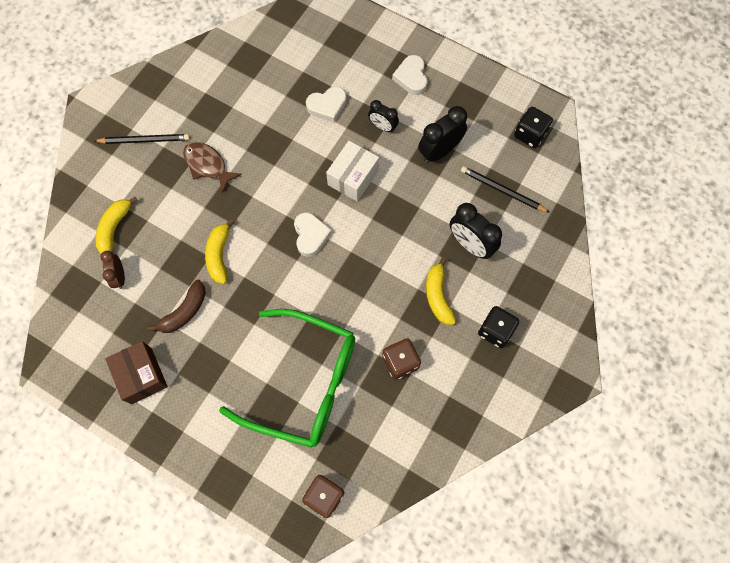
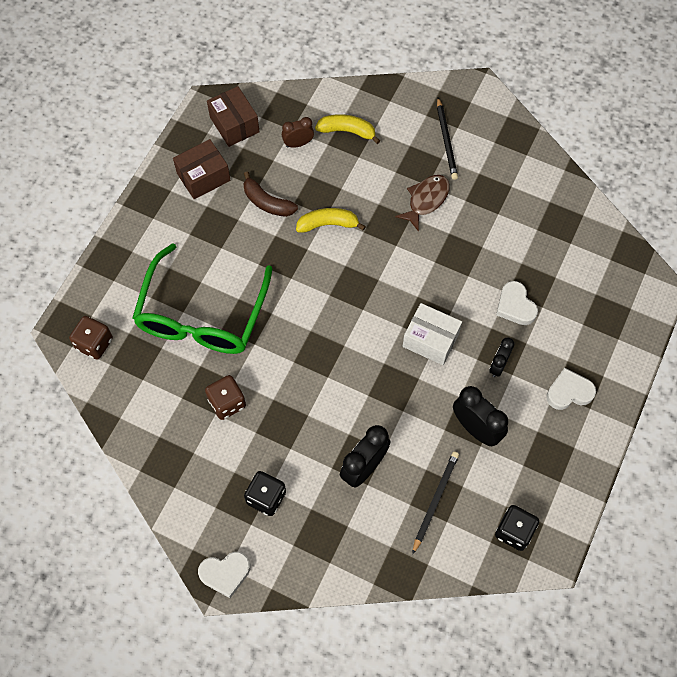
camera: 85 degrees right, 5 degrees down
white heart [294,212,332,257] -> white heart moved to [198,552,250,598]
yellow banana [426,257,456,325] -> none
none -> brown box [207,86,260,147]

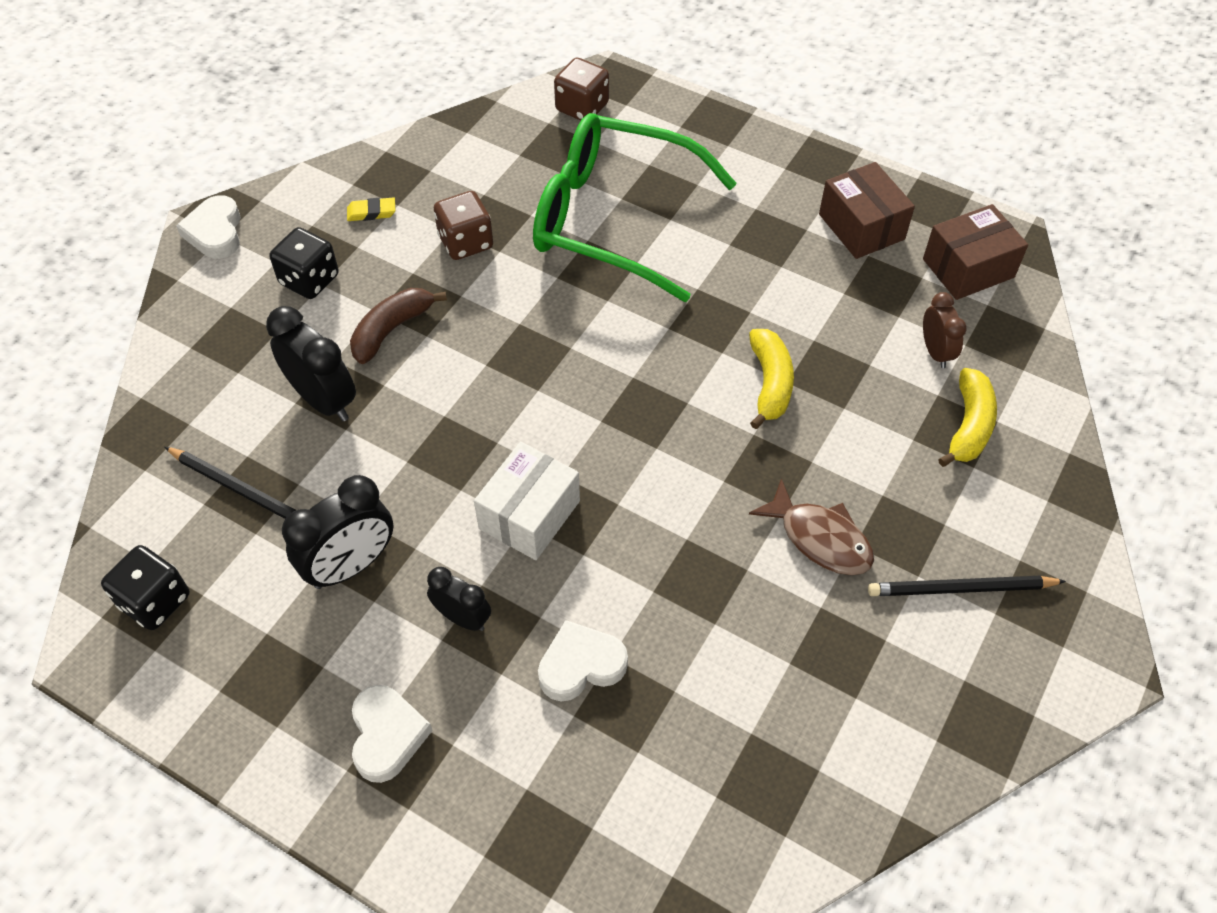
camera: 95 degrees right, 10 degrees down
brown banana [244,171,298,217] -> brown banana moved to [350,288,447,364]
none -> yellow eraser [347,197,395,221]

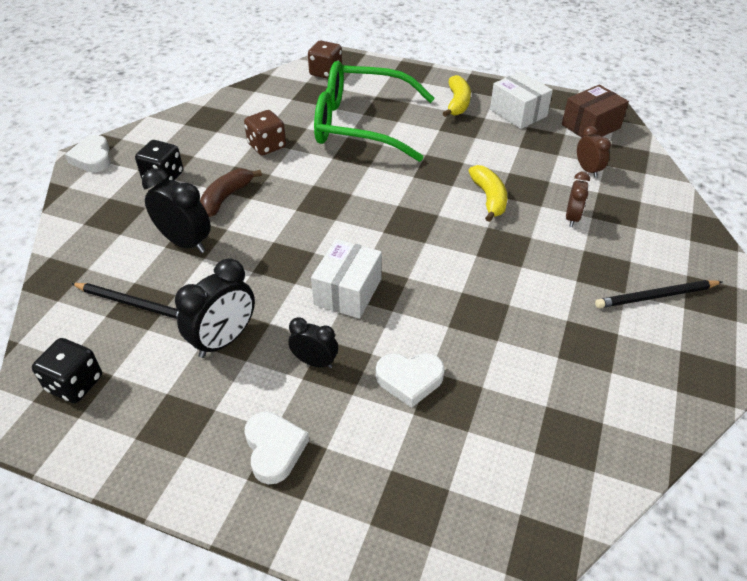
camera: 10 degrees left, 10 degrees down
yellow eraser [347,197,395,221] -> none
white heart [538,620,628,701] -> white heart turned 150 degrees counterclockwise [376,353,445,408]
brown fish [749,478,874,575] -> none
brown box [819,162,915,259] -> white box [490,72,553,129]
yellow banana [938,368,997,467] -> yellow banana moved to [443,75,471,117]
none -> brown clock [566,172,590,227]

